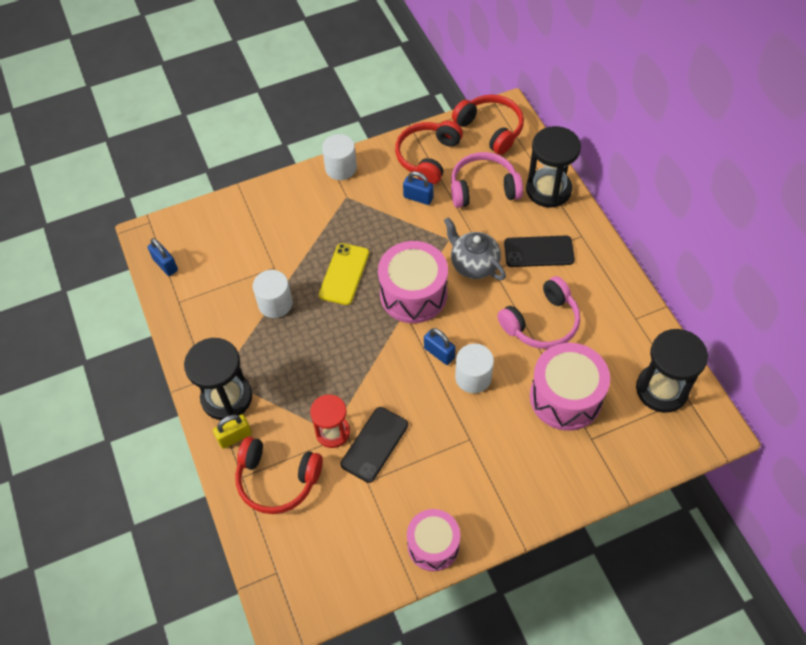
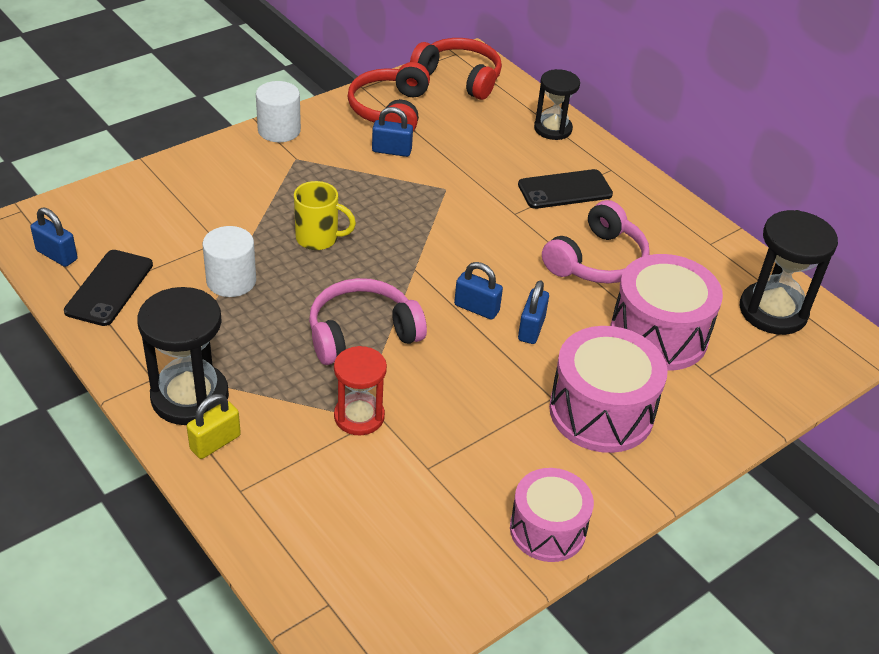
camera: 20 degrees left, 15 degrees down
red headphones [235,437,323,514] -> none
yellow phone [319,243,369,305] -> yellow mug [294,181,356,250]
black phone [341,407,408,483] -> black phone moved to [64,250,153,326]
pink drum [378,241,448,323] -> pink drum moved to [549,326,668,453]
grey teapot [444,217,506,280] -> none
pink headphones [451,152,523,208] -> pink headphones moved to [309,278,427,365]
white cylinder [455,344,494,393] -> blue padlock [518,280,549,344]
black hourglass [526,126,581,208] -> black hourglass [534,69,580,140], size x0.66

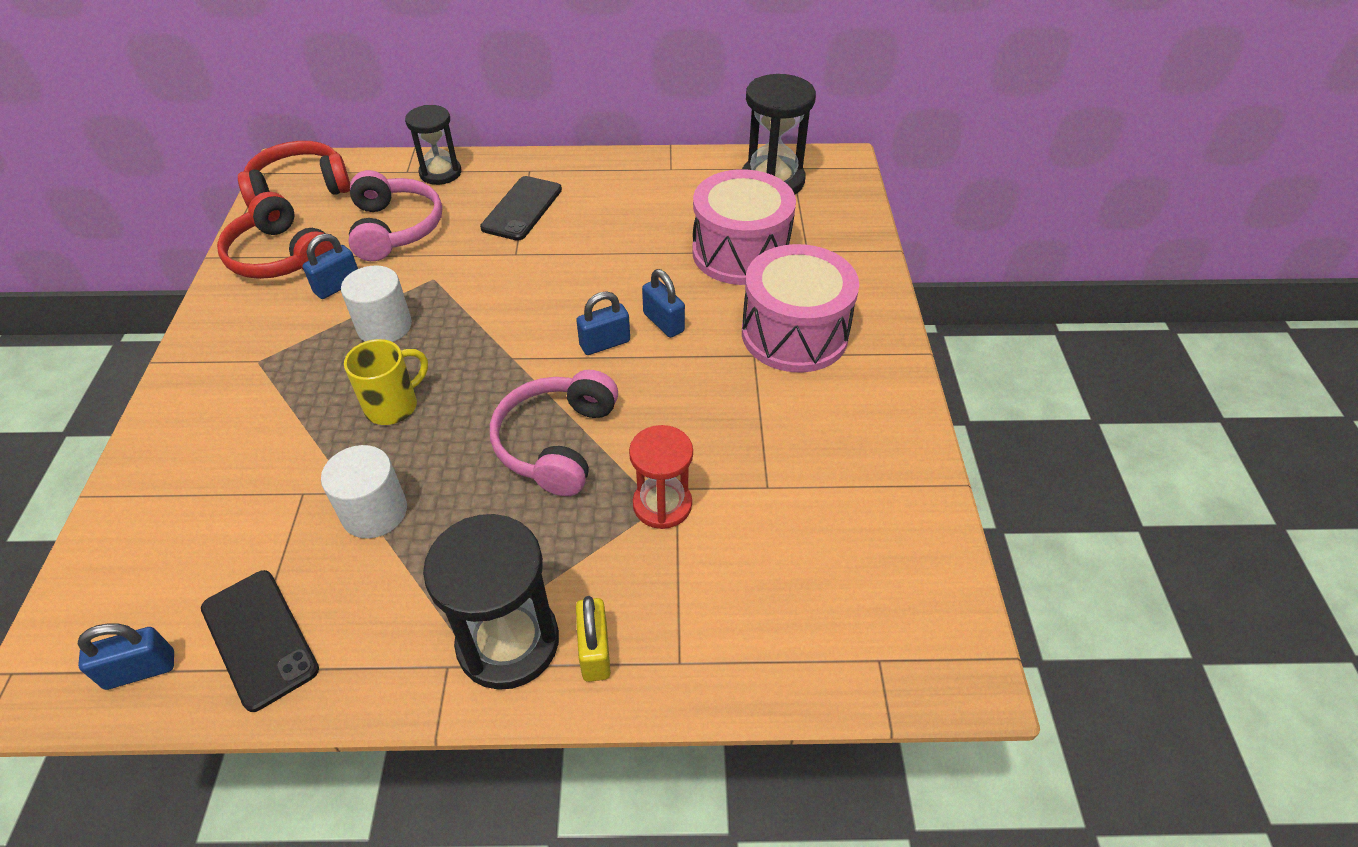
camera: 50 degrees left, 5 degrees up
white cylinder [256,81,301,142] -> white cylinder moved to [341,265,412,342]
pink drum [510,468,594,562] -> none
pink headphones [542,200,650,283] -> pink headphones moved to [348,170,442,261]

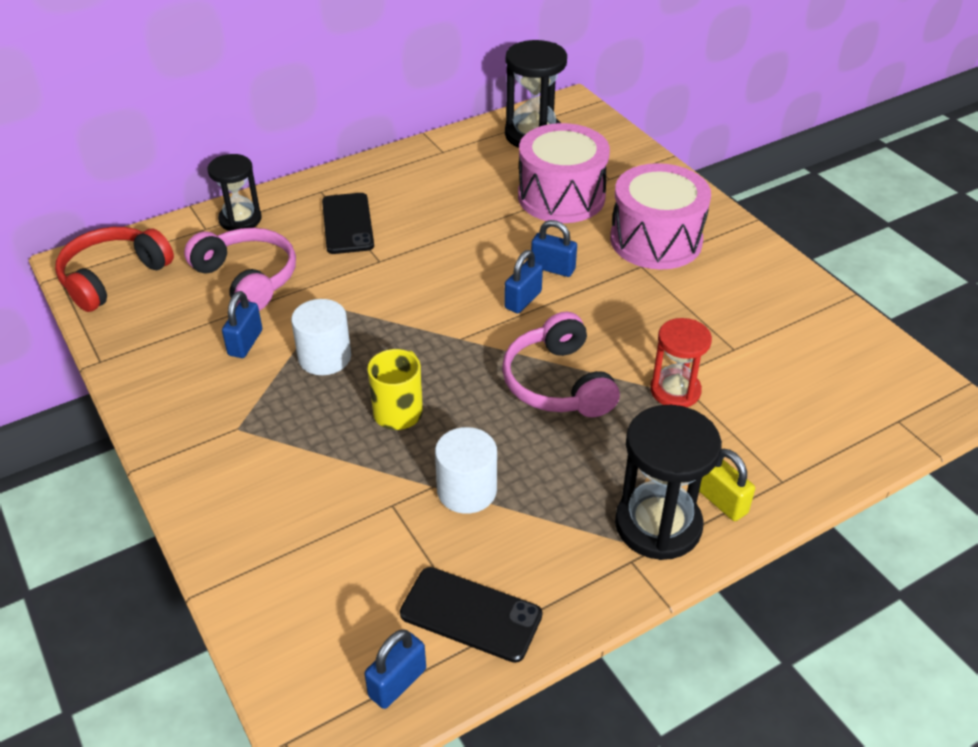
camera: 30 degrees left, 5 degrees down
red headphones [217,192,334,279] -> none

